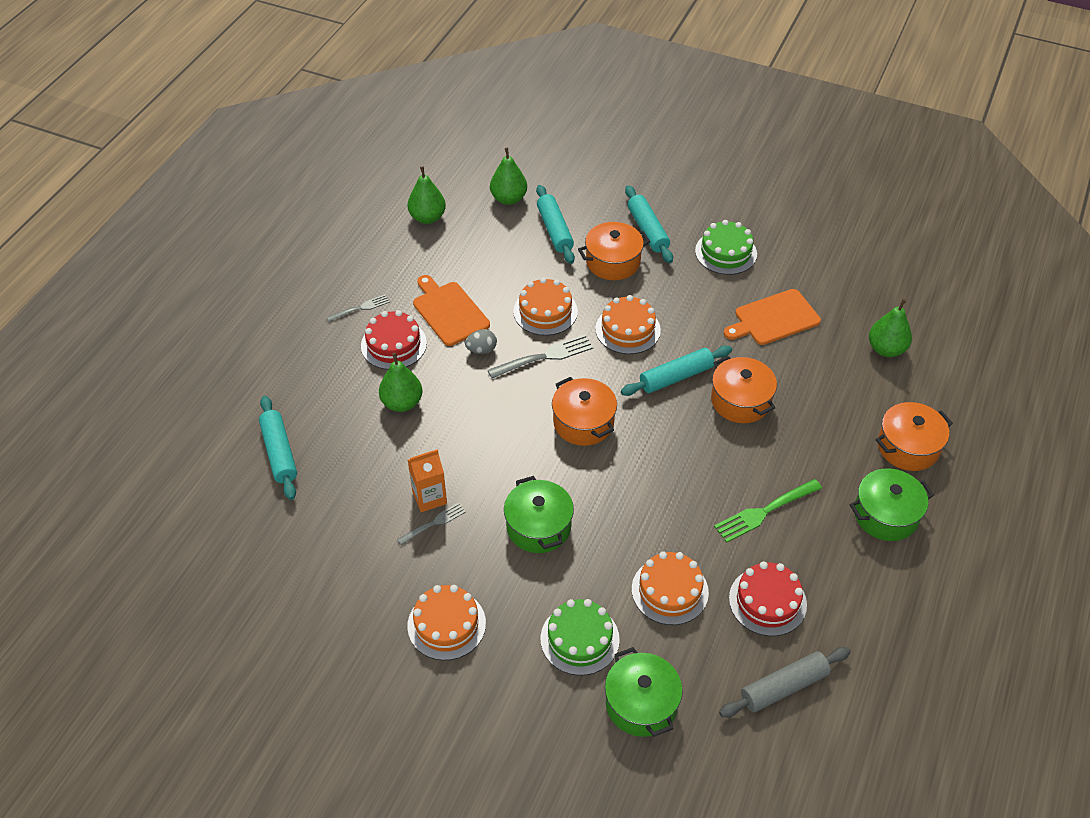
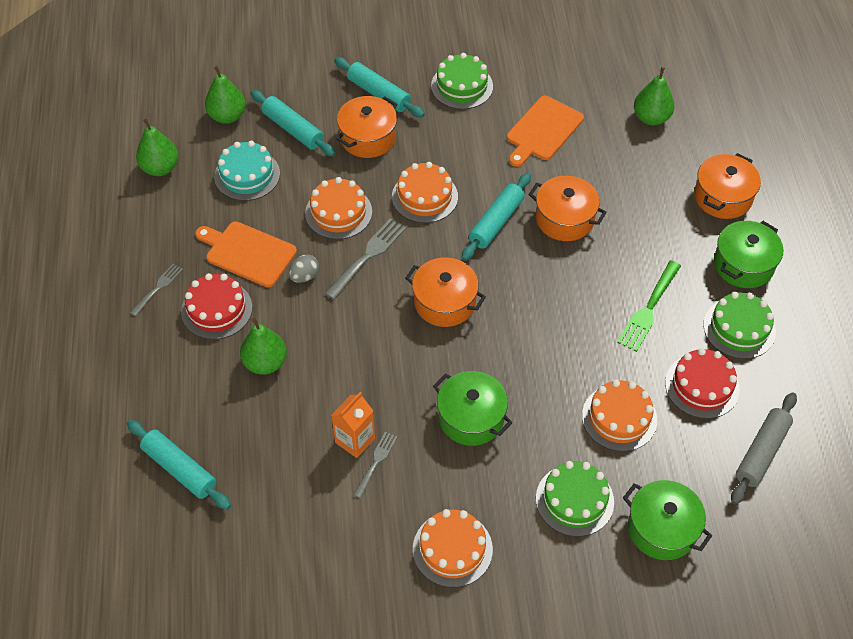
camera: 30 degrees left, 5 degrees up
none -> turquoise cake [214,141,280,201]
none -> green cake [703,292,776,359]

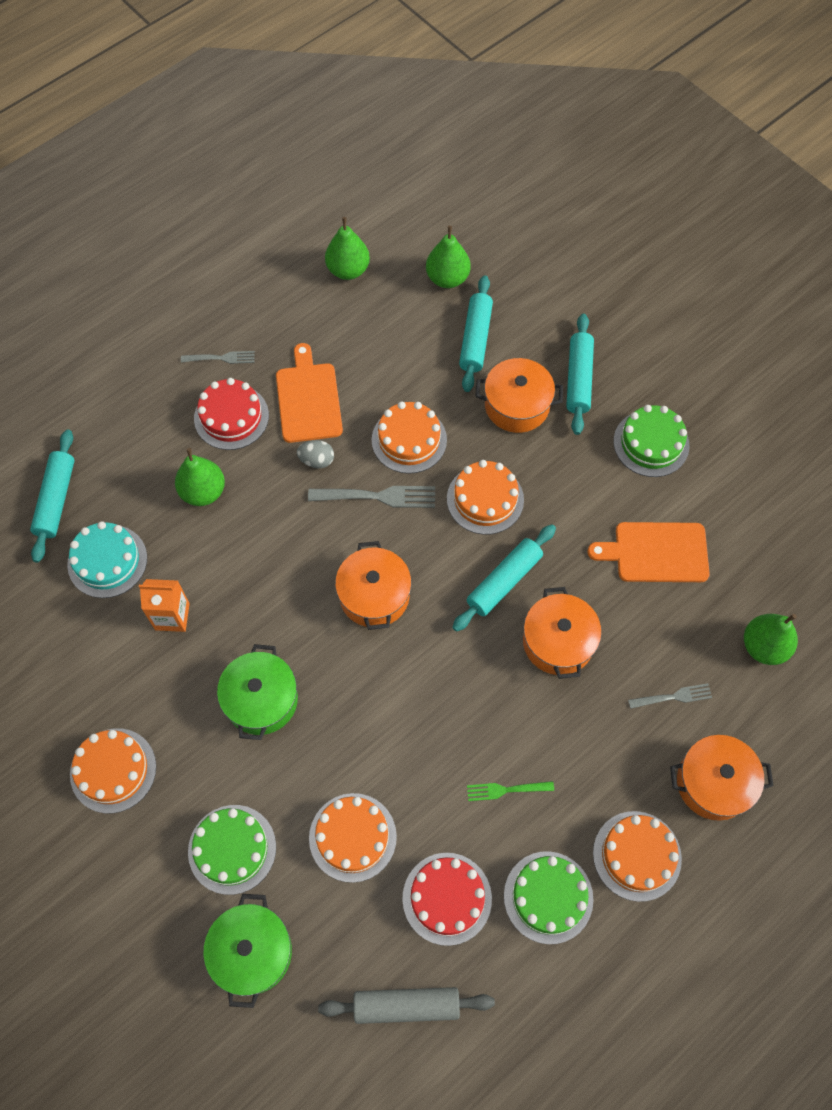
camera: 55 degrees right, 10 degrees up
turquoise cake [214,141,280,201] -> turquoise cake moved to [67,521,147,598]
grey fork [353,432,398,498] -> grey fork moved to [628,683,712,709]
turquoise rolling pin [461,173,531,261] -> turquoise rolling pin turned 45 degrees counterclockwise [452,524,556,632]
green fork [617,261,681,352] -> green fork [467,781,554,801], size x0.61
green pot [714,221,783,288] -> orange cake [593,811,682,902]

